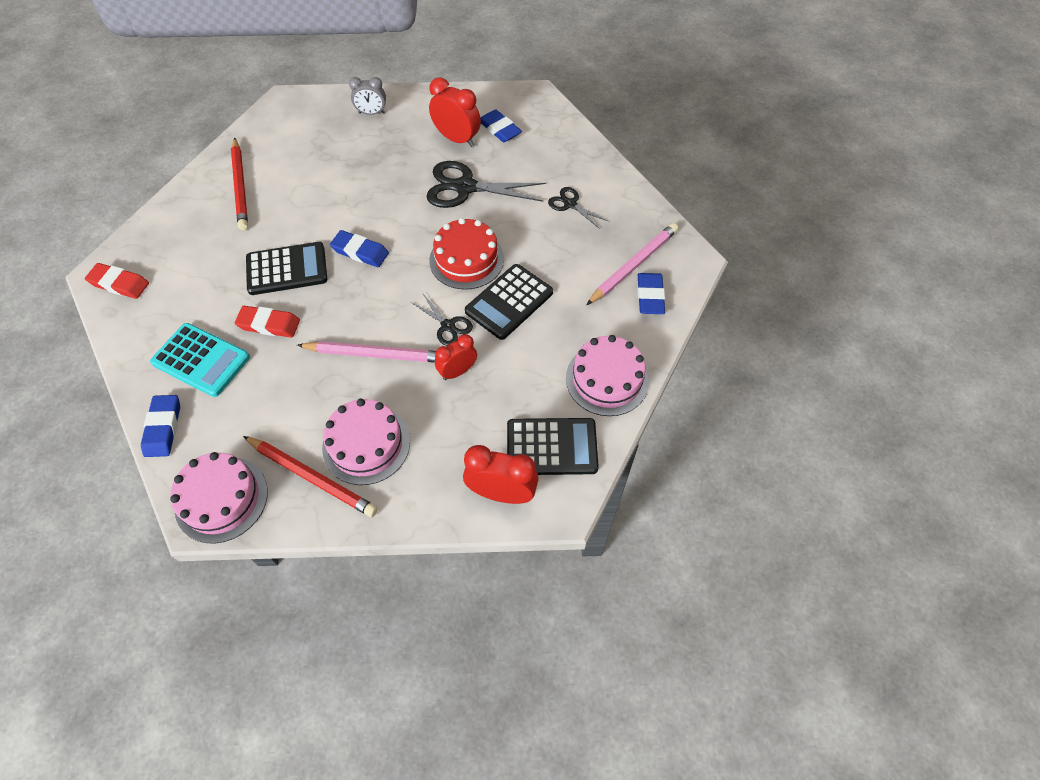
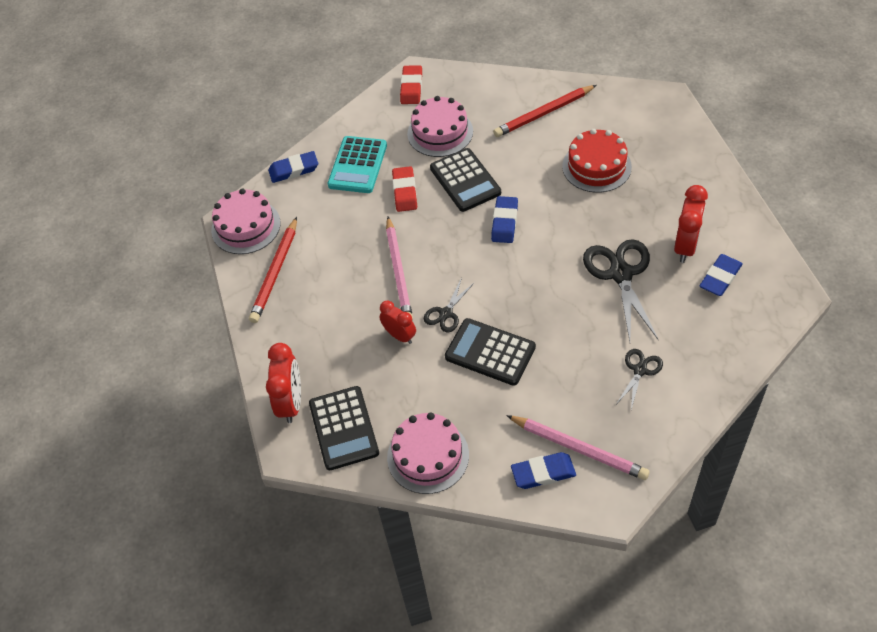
camera: 80 degrees right, 5 degrees down
pink cake [322,399,410,485] -> pink cake moved to [407,96,473,157]
grey clock [349,77,386,115] -> none
red cake [429,218,504,290] -> red cake moved to [562,129,632,193]

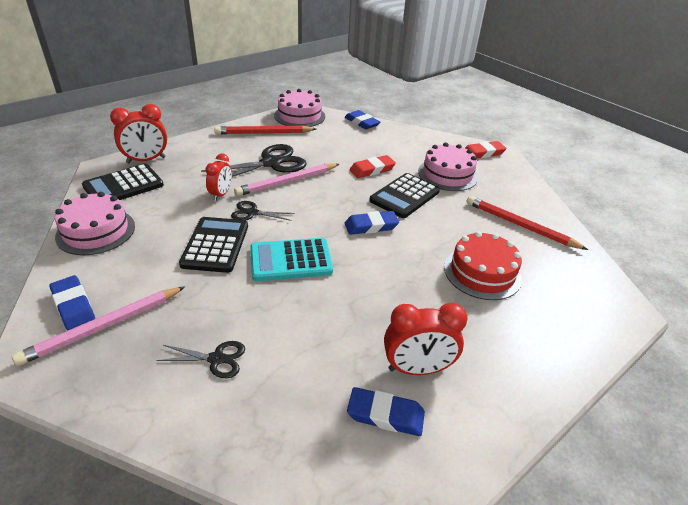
camera: 60 degrees right, 15 degrees down
turquoise calculator [327,136,387,193] -> turquoise calculator moved to [250,238,333,281]
pink pencil [506,415,650,480] -> pink pencil turned 45 degrees clockwise [12,286,185,366]
black scissors [583,239,659,341] -> black scissors moved to [201,144,306,177]

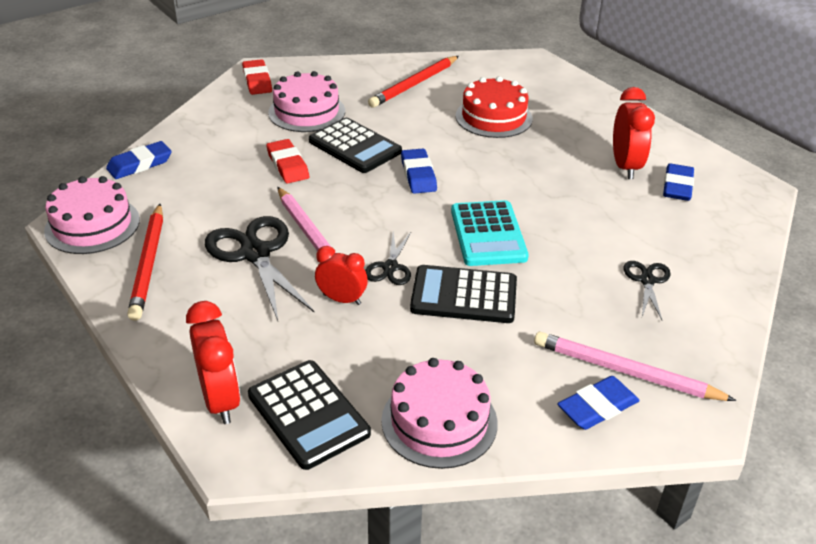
camera: 85 degrees left, 0 degrees up
pink pencil [12,286,185,366] -> pink pencil turned 150 degrees clockwise [534,332,737,401]

